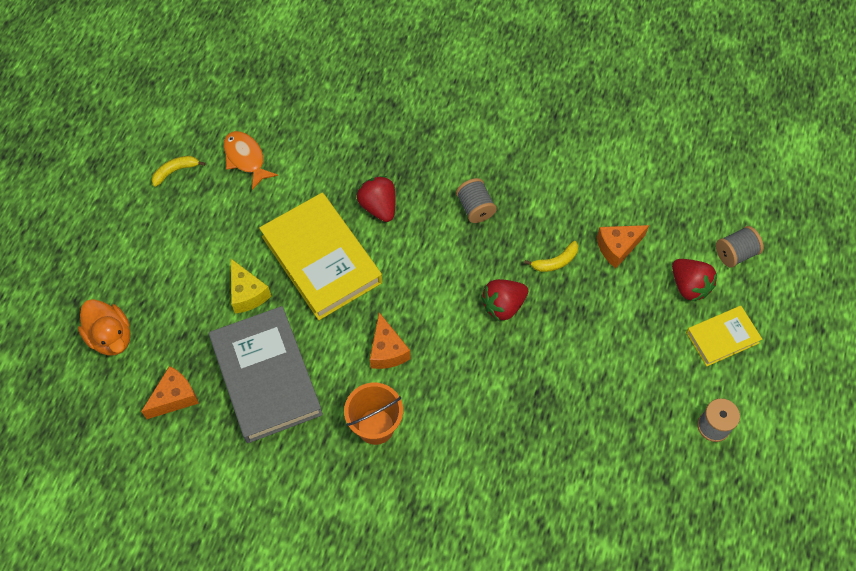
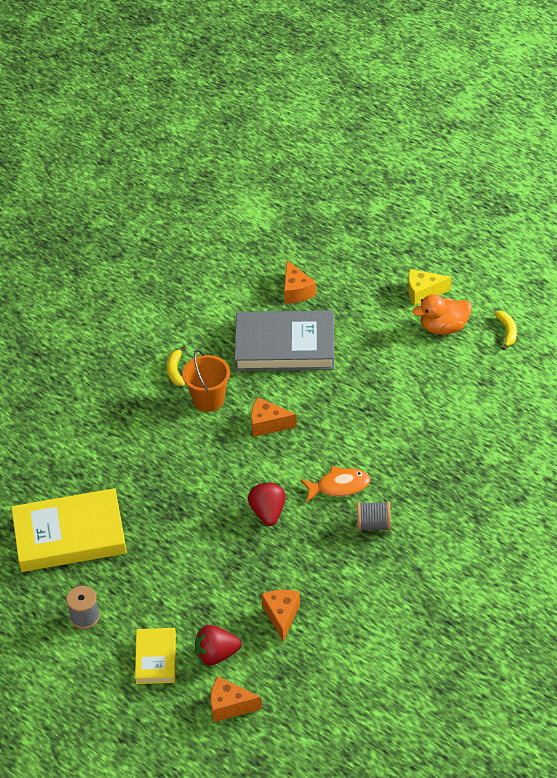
camera: 115 degrees right, 15 degrees down
orange duck [78,299,131,356] -> orange duck moved to [412,294,472,335]
orange fish [224,131,278,190] -> orange fish moved to [301,466,370,502]
yellow cheese [231,259,271,313] -> yellow cheese moved to [408,269,451,306]
yellow book [259,193,382,320] -> yellow book moved to [11,488,127,572]
red strawberry [357,176,395,222] -> none
yellow banana [524,241,578,272] -> yellow banana moved to [167,346,186,386]
grey spool [716,226,764,267] -> orange cheese [211,677,262,722]

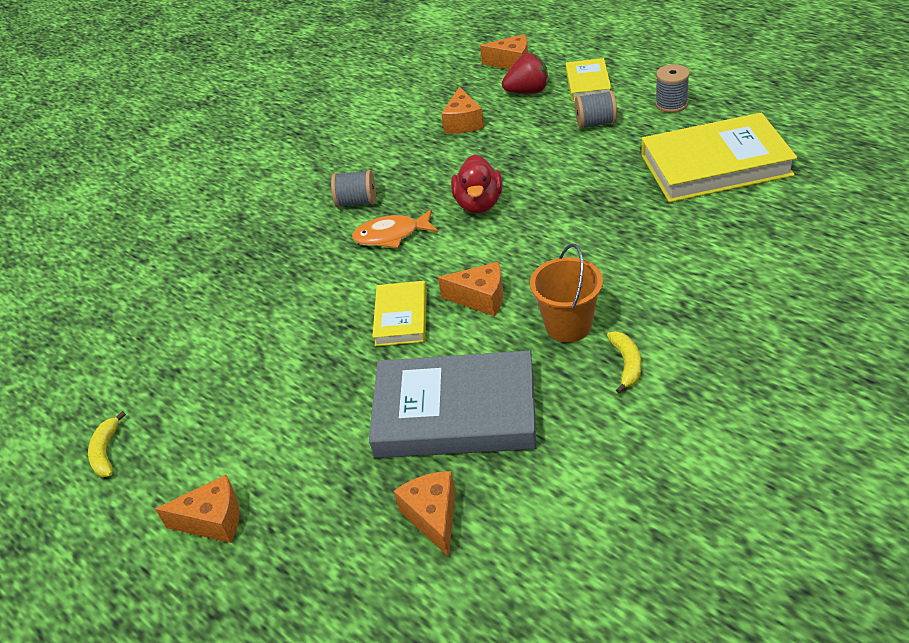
camera: 175 degrees left, 5 degrees down
red strawberry [248,482,286,526] -> red duck [451,154,502,213]
yellow cheese [408,269,451,306] -> orange cheese [155,475,240,543]
orange duck [412,294,472,335] -> none
none -> yellow book [372,281,427,346]
none -> grey spool [575,91,617,129]

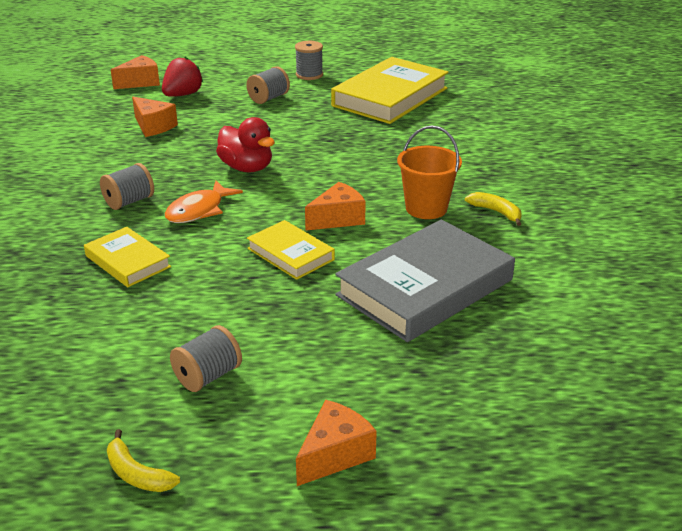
camera: 50 degrees left, 10 degrees down
orange cheese [394,471,455,557] -> none
yellow book [566,58,612,102] -> yellow book moved to [84,227,171,287]
none -> grey spool [170,325,242,392]

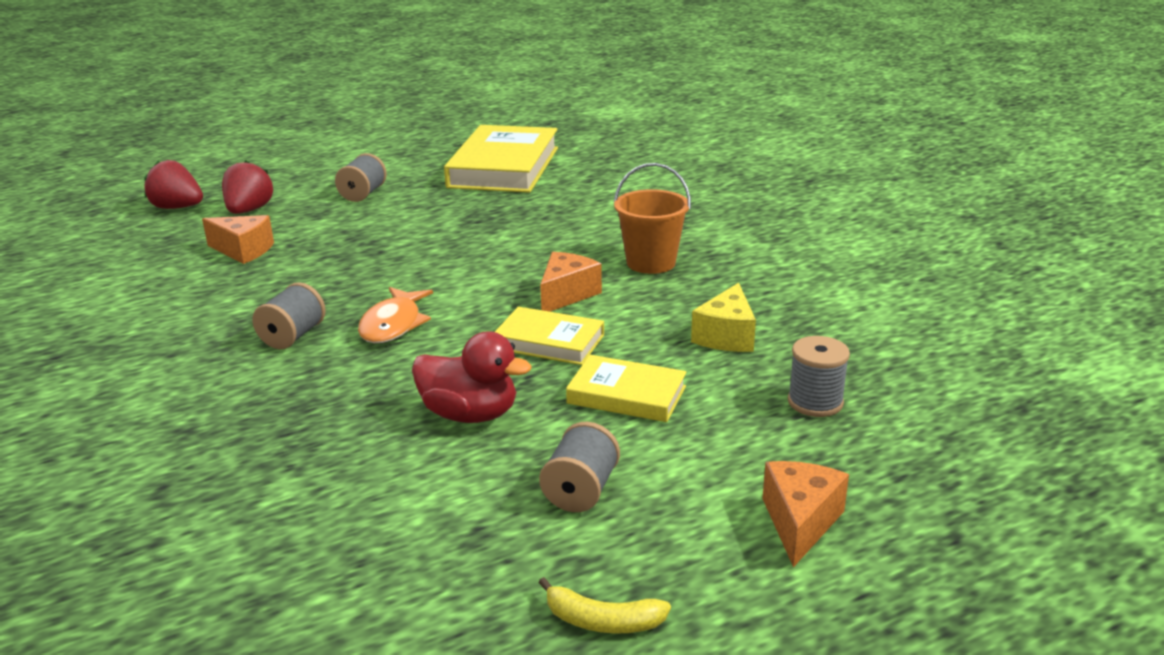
camera: 25 degrees left, 5 degrees down
yellow book [84,227,171,287] -> yellow book moved to [566,355,687,422]
orange cheese [111,55,160,89] -> red strawberry [144,160,203,209]
red duck [216,117,275,172] -> red duck moved to [412,331,532,423]
grey spool [295,41,323,80] -> grey spool moved to [788,336,850,417]
grey book [335,220,515,342] -> yellow cheese [691,283,756,352]
yellow banana [465,192,522,226] -> none

